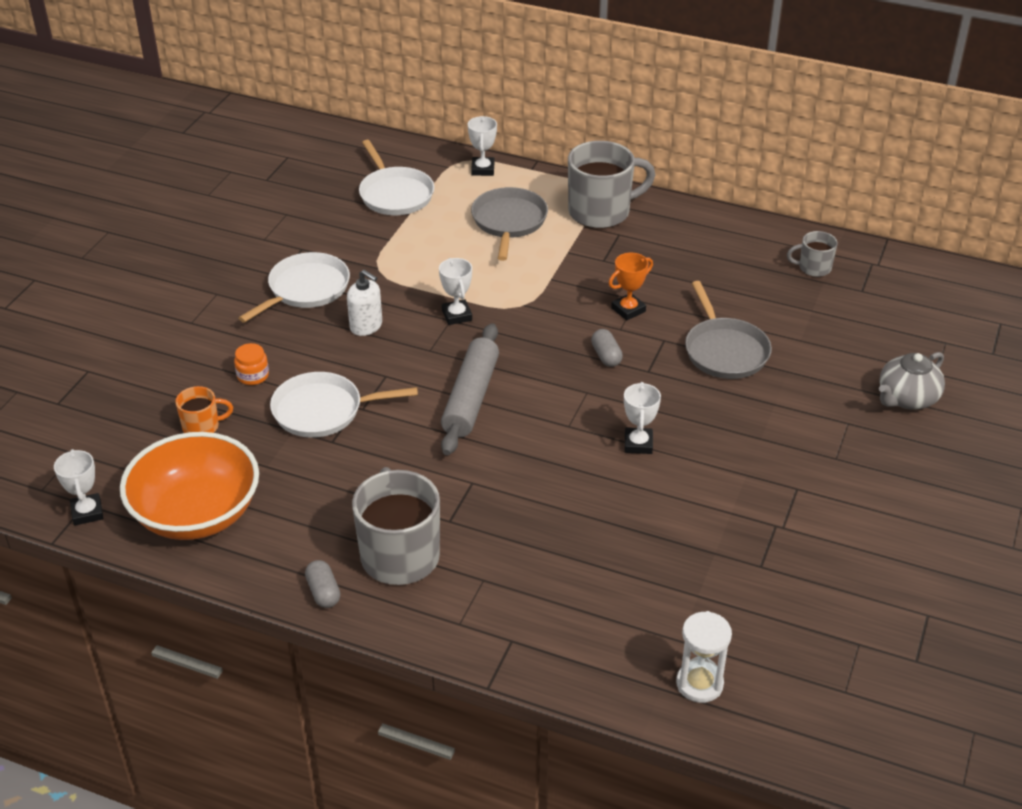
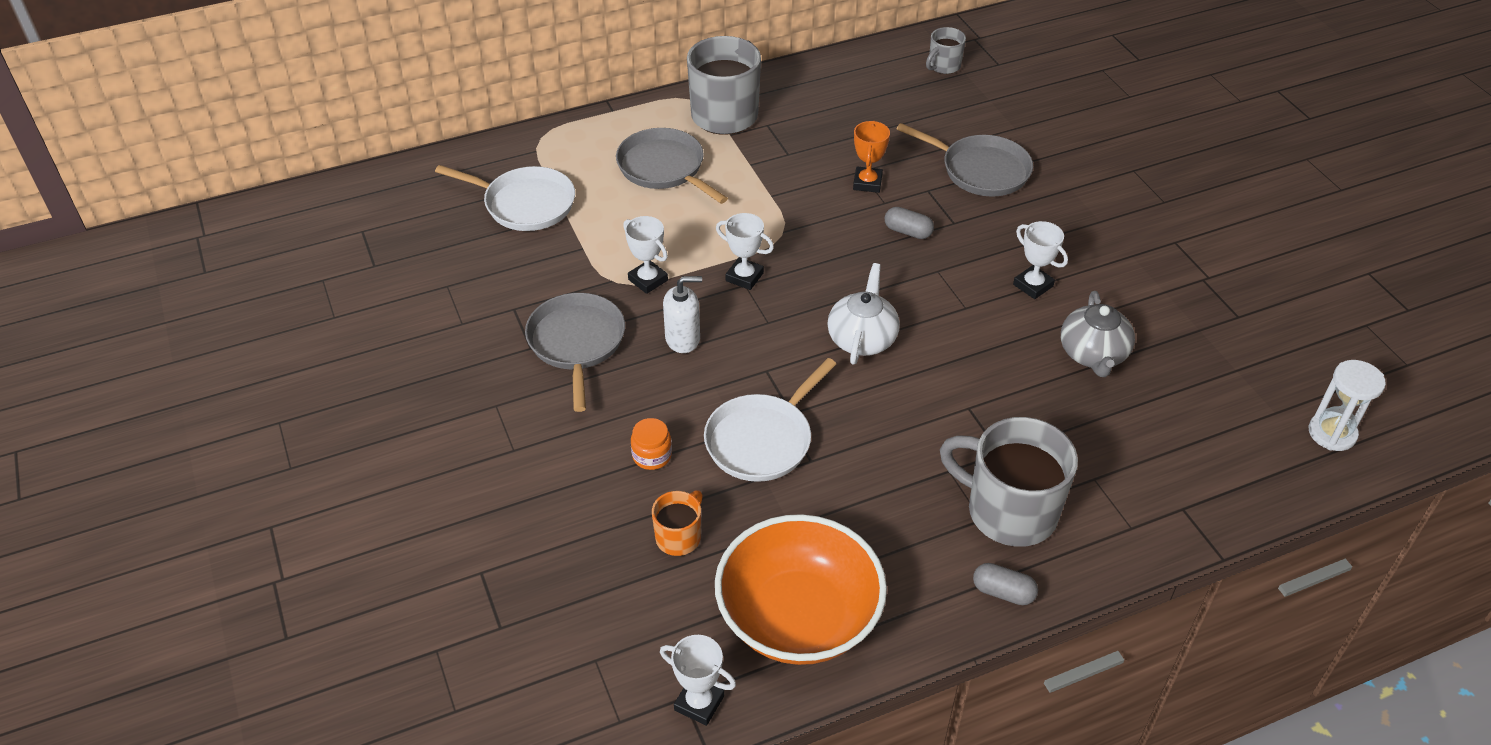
camera: 45 degrees left, 5 degrees up
white pan [239,252,350,323] -> grey pan [525,293,625,412]
grey rolling pin [441,323,499,455] -> white teapot [827,263,900,365]
white trophy [468,116,497,176] -> white trophy moved to [623,216,668,294]
grey teapot [879,352,945,410] -> grey teapot moved to [1061,291,1135,377]

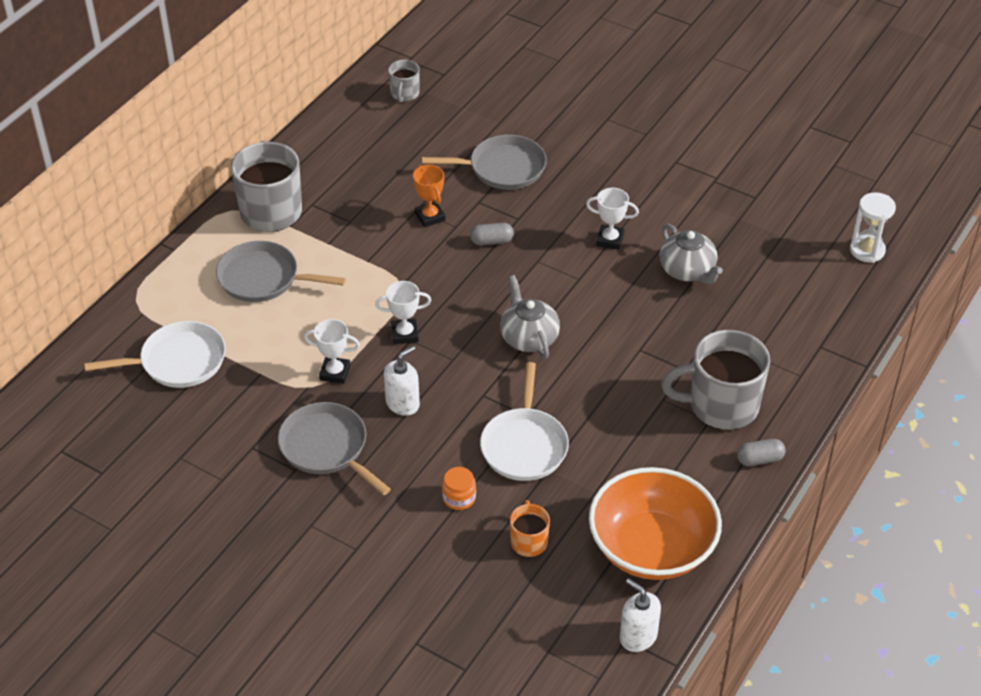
camera: 35 degrees left, 0 degrees up
white trophy [660,635,736,726] -> white soap dispenser [620,578,661,652]
white teapot [827,263,900,365] -> grey teapot [500,275,560,359]

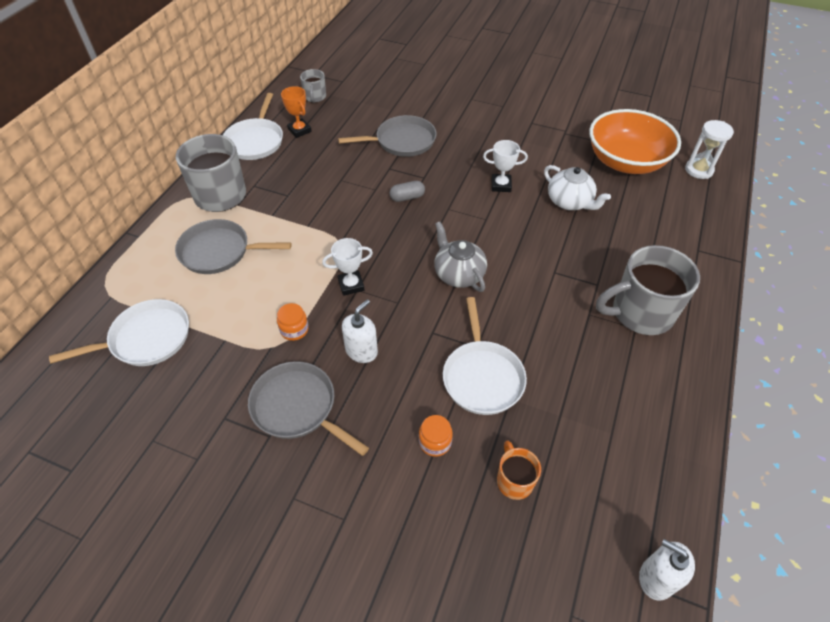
camera: 10 degrees left, 5 degrees up
white trophy [304,319,360,384] -> orange jar [277,303,309,341]
orange trophy [413,165,445,227] -> orange trophy moved to [281,86,312,138]
orange bowl [589,467,722,580] -> orange bowl moved to [589,109,681,174]
grey teapot [659,224,723,284] -> white teapot [544,165,611,210]
grey capsule [737,439,786,466] -> none
none -> white pan [223,93,283,160]

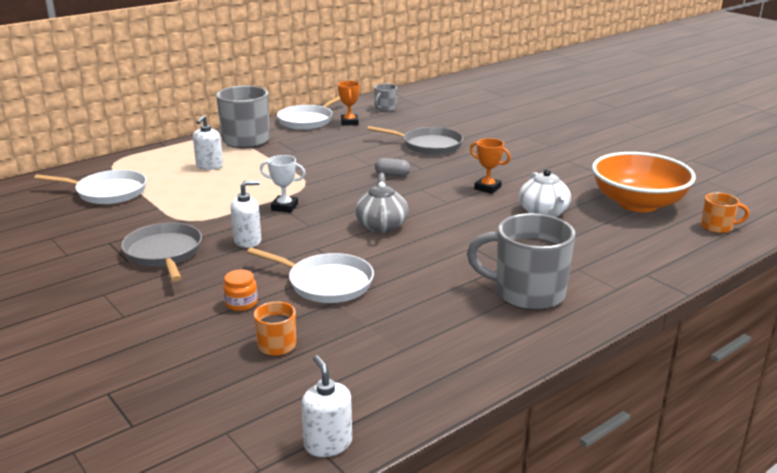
camera: 30 degrees right, 25 degrees down
grey pan [175,219,292,274] -> white soap dispenser [193,115,223,170]
orange jar [277,303,309,341] -> none
white pan [443,297,527,415] -> white pan turned 90 degrees counterclockwise [247,247,374,303]
white trophy [483,140,528,192] -> orange trophy [470,138,511,194]
white hourglass [685,120,734,179] -> orange mug [701,193,750,233]

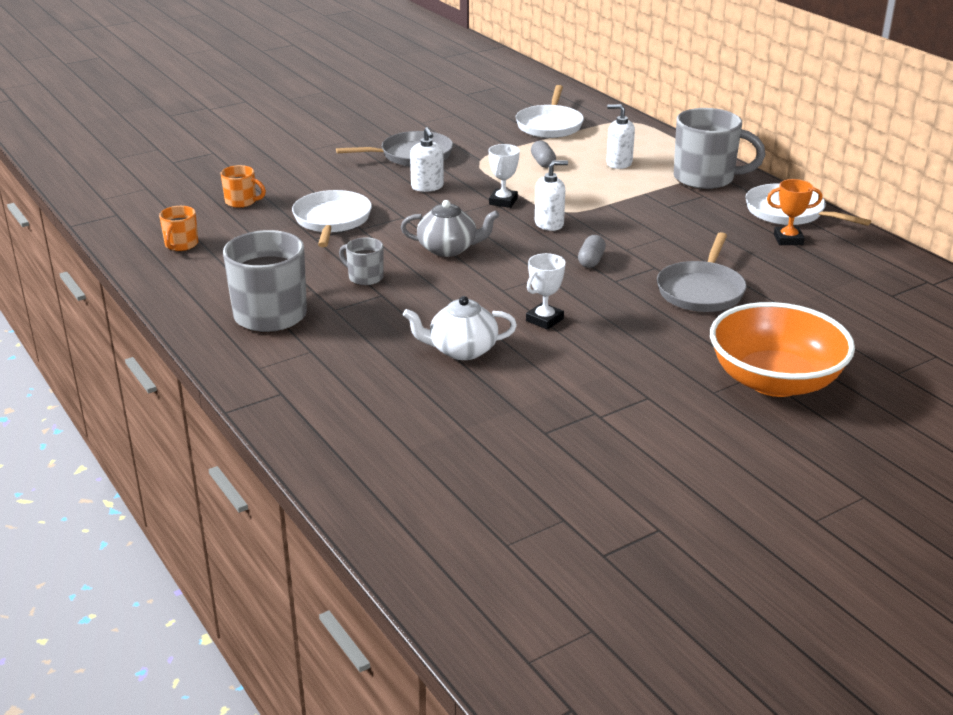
camera: 95 degrees right, 5 degrees up
orange jar [223,270,258,311] -> none
white pan [247,247,374,303] -> white pan turned 150 degrees clockwise [292,190,372,247]
white soap dispenser [301,355,352,457] -> white soap dispenser moved to [535,160,568,231]
grey mug [374,84,397,112] -> grey mug moved to [339,237,384,286]
orange trophy [470,138,511,194] -> white trophy [526,253,565,330]
orange bowl [592,152,696,212] -> orange bowl moved to [710,302,855,397]
orange mug [701,193,750,233] -> orange mug moved to [159,206,198,251]
none -> grey capsule [531,140,556,168]

